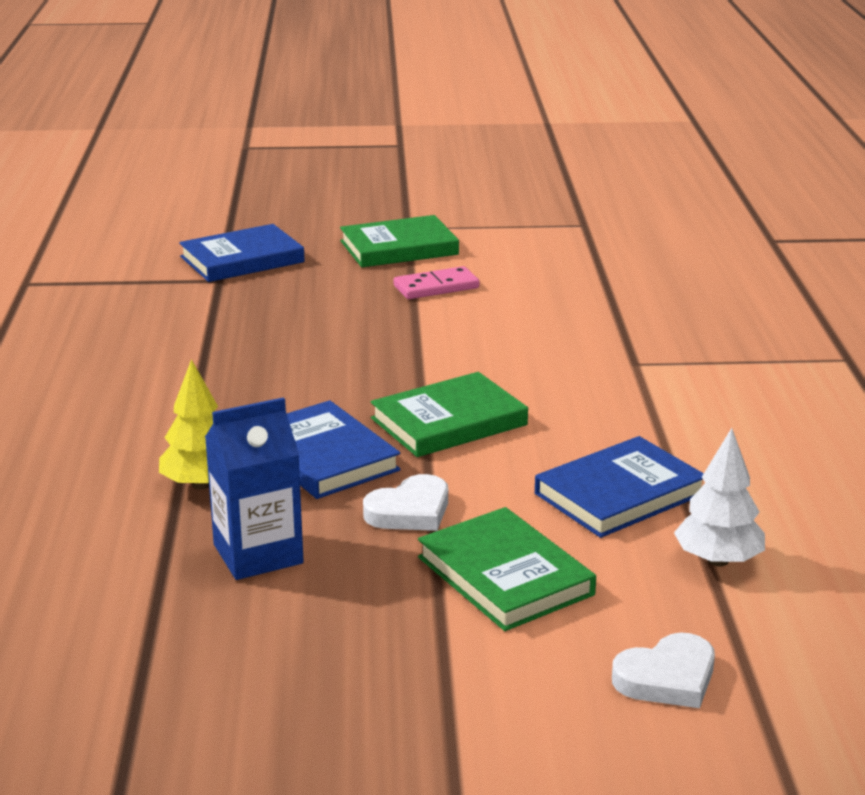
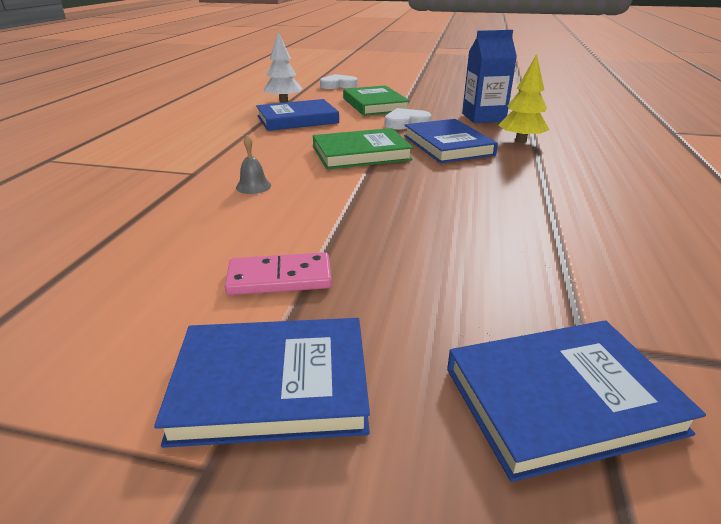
camera: 165 degrees left, 5 degrees up
green book [340,215,459,267] -> blue book [154,318,370,448]
none -> grey bell [236,135,271,194]

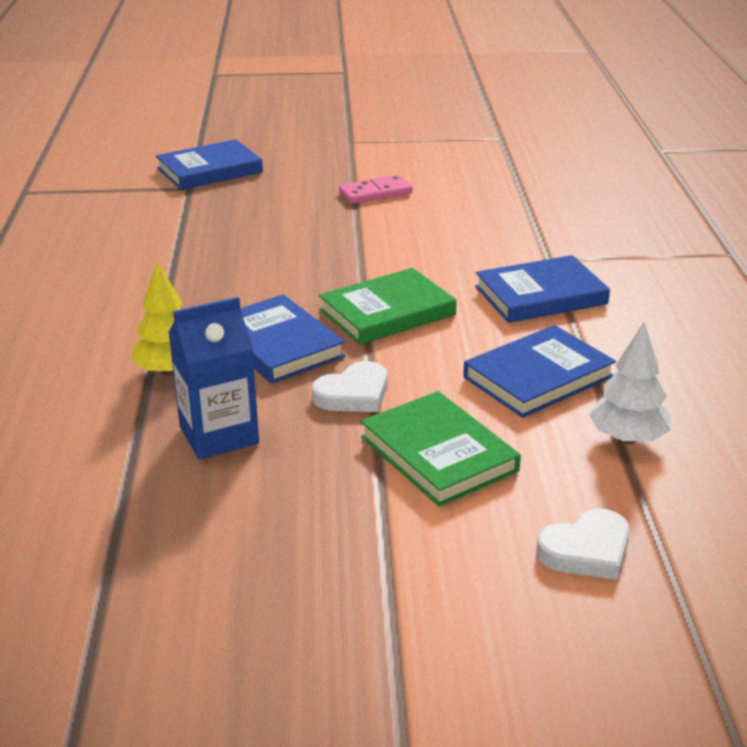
camera: 165 degrees right, 0 degrees up
blue book [154,318,370,448] -> blue book moved to [475,255,610,323]
grey bell [236,135,271,194] -> none

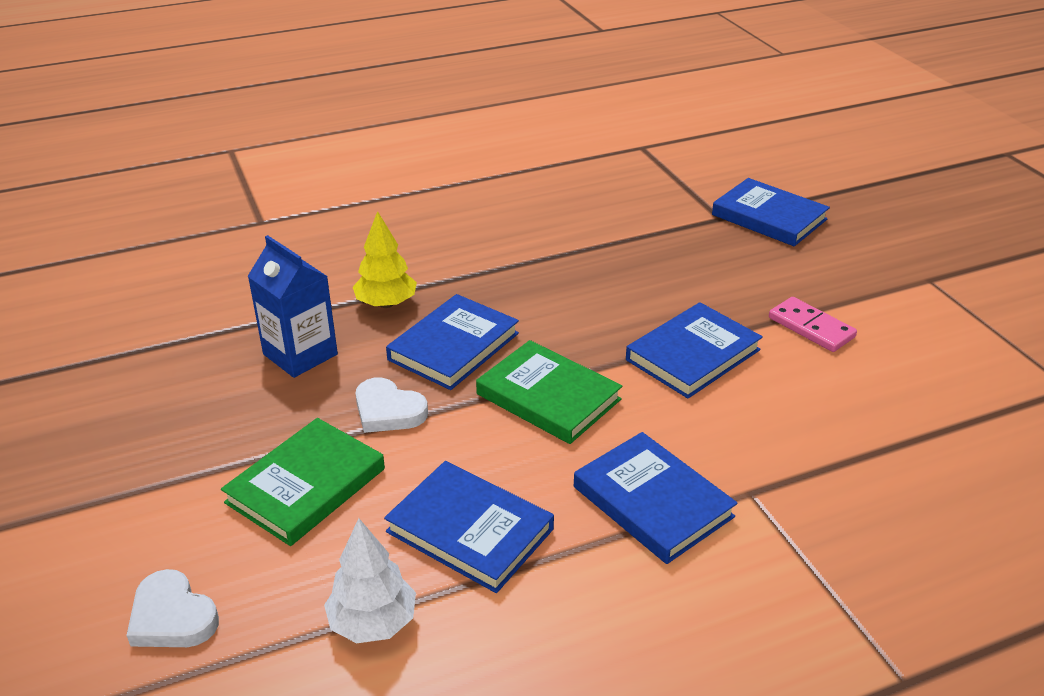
camera: 70 degrees right, 5 degrees up
none -> blue book [626,302,763,398]

